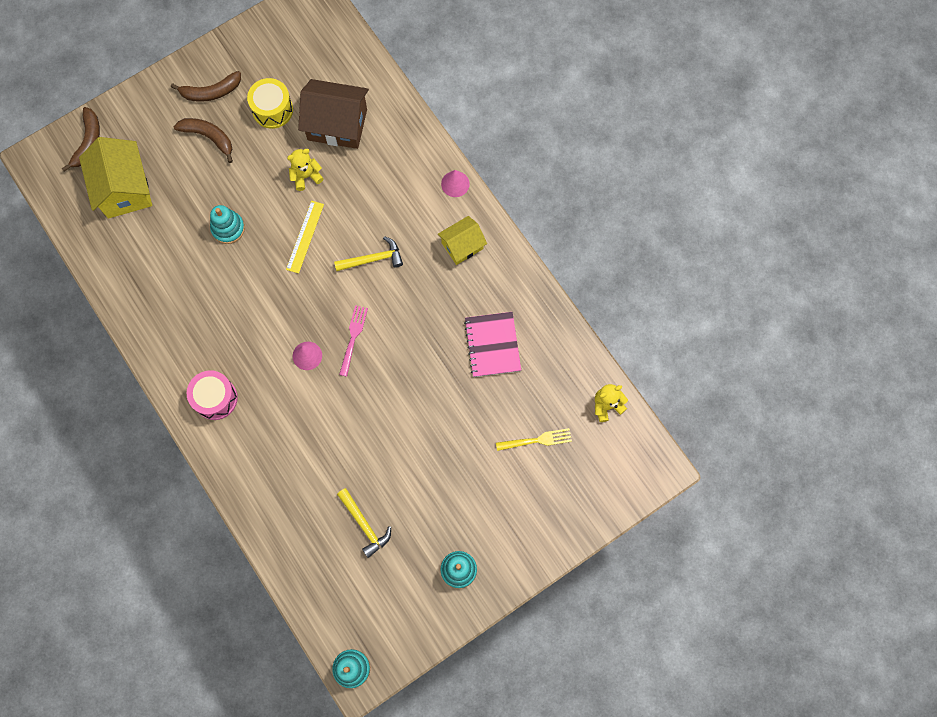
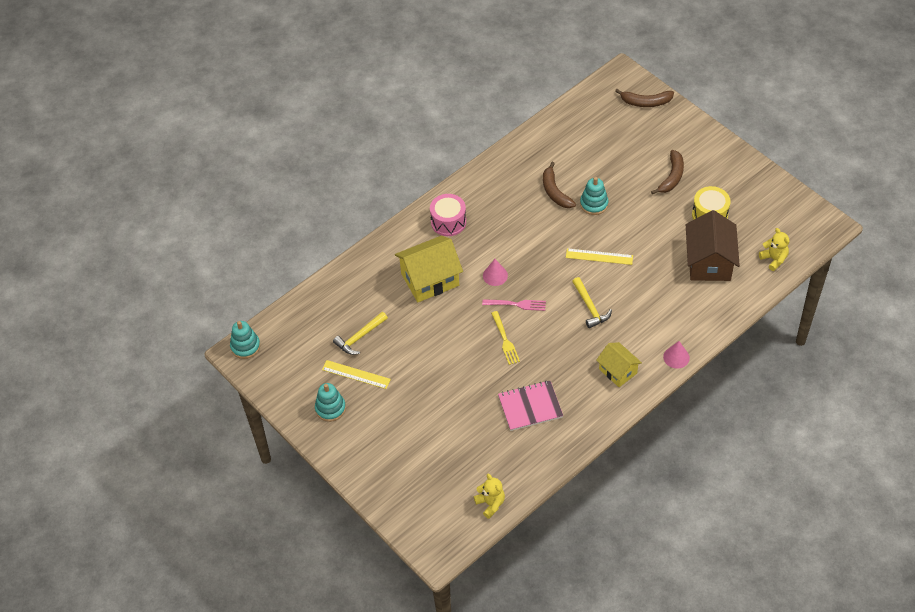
camera: 85 degrees right, 20 degrees down
yellow house [79,137,152,219] -> yellow house moved to [395,235,463,302]
brown banana [171,71,241,102] -> brown banana moved to [543,162,576,208]
yellow teddy bear [287,149,324,191] -> yellow teddy bear moved to [759,228,789,271]
yellow fork [496,428,572,451] -> yellow fork moved to [491,311,520,365]
none -> yellow ruler [322,360,391,389]

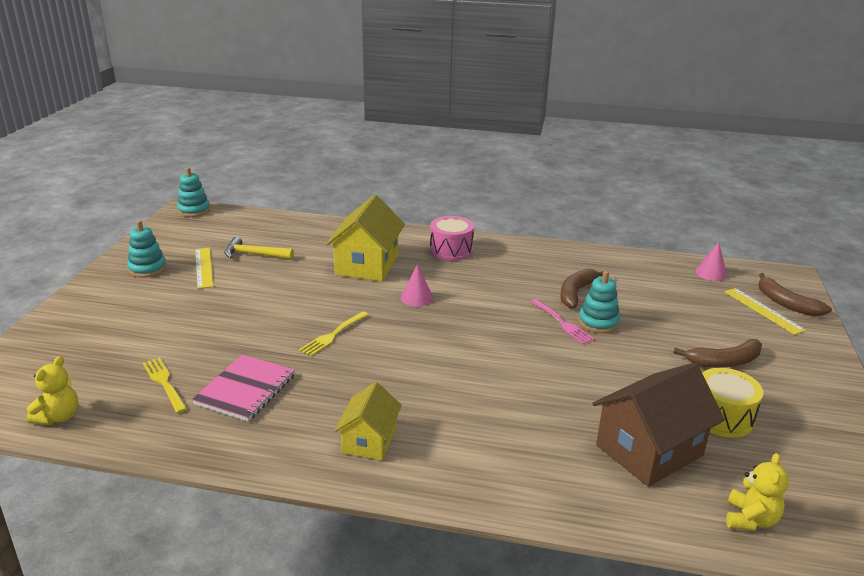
camera: 50 degrees right, 25 degrees down
yellow house [395,235,463,302] -> yellow house turned 75 degrees clockwise [326,195,405,281]
pink fork [482,299,546,311] -> pink fork moved to [530,299,595,345]
pink notebook [498,380,563,431] -> pink notebook turned 75 degrees clockwise [192,354,295,422]
yellow ruler [566,248,633,265] -> yellow ruler moved to [725,288,806,335]
yellow hammer [572,277,612,328] -> none
pink cone [663,341,690,369] -> pink cone moved to [695,242,728,281]
none -> yellow fork [143,357,187,413]

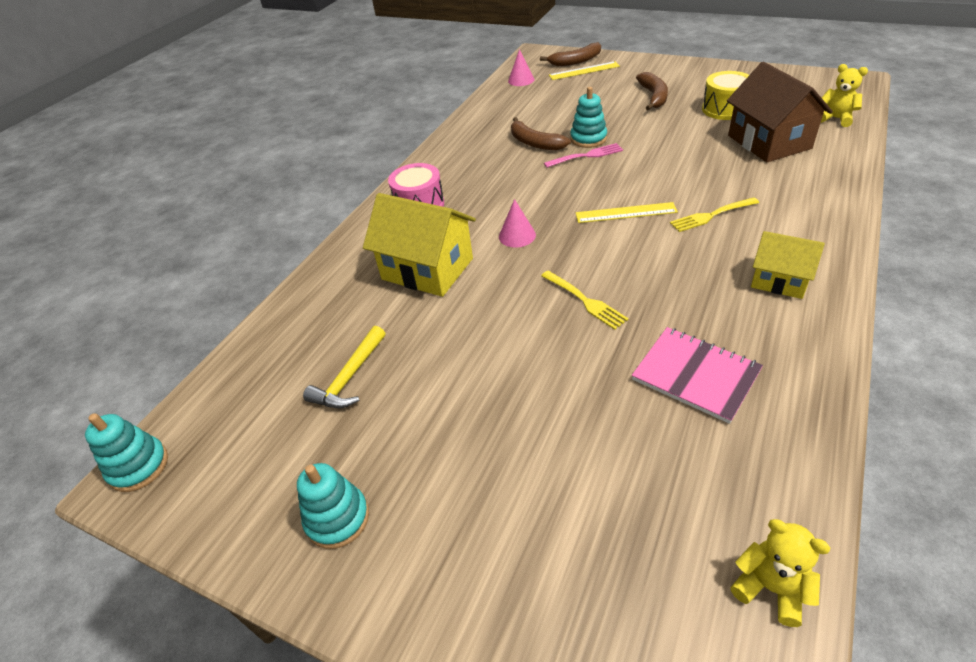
camera: 70 degrees left, 15 degrees up
yellow fork [143,357,187,413] -> yellow fork moved to [670,197,759,232]
yellow ruler [195,248,213,289] -> yellow ruler moved to [576,202,678,223]

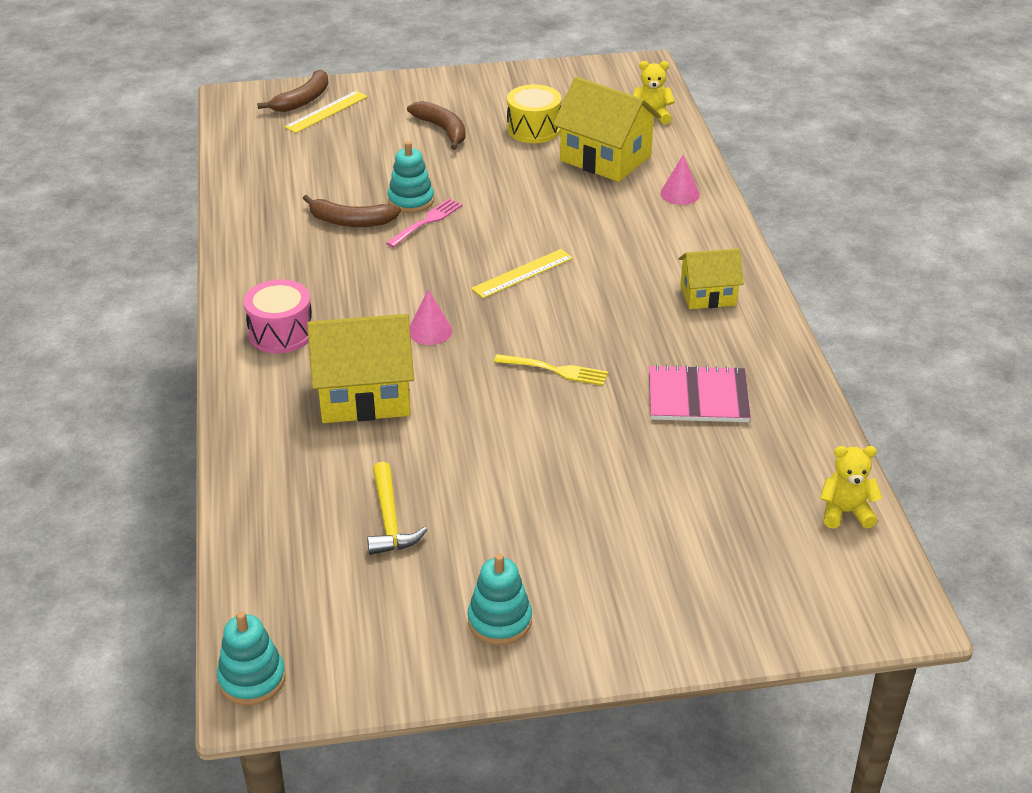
camera: 40 degrees left, 5 degrees down
pink cone [508,49,534,86] -> pink cone moved to [660,154,700,205]
yellow fork [670,197,759,232] -> none
brown house [727,62,833,162] -> yellow house [553,77,661,182]

